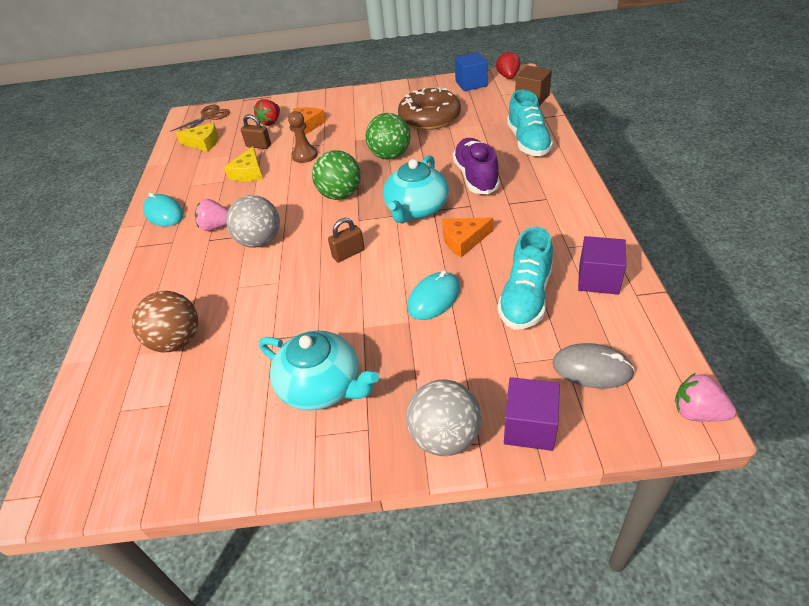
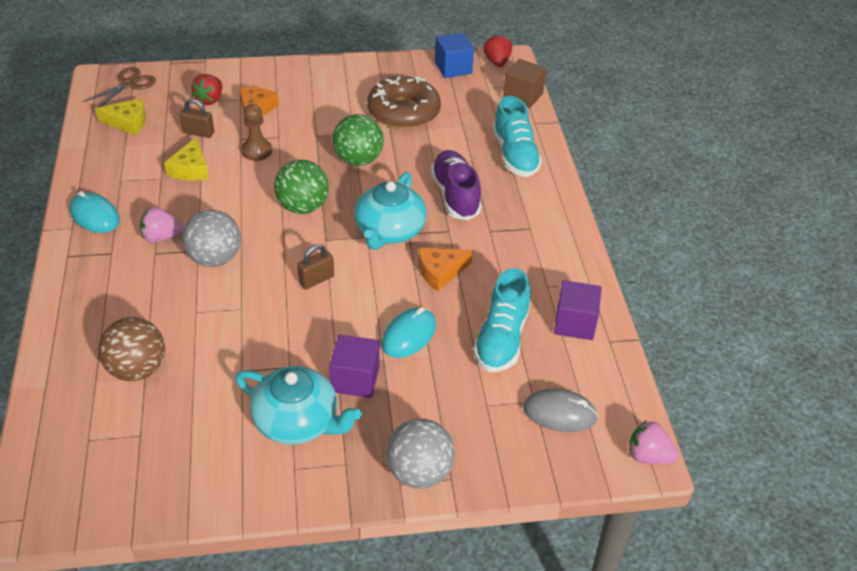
camera: 10 degrees left, 0 degrees up
purple cube [504,377,560,451] -> purple cube moved to [329,334,379,398]

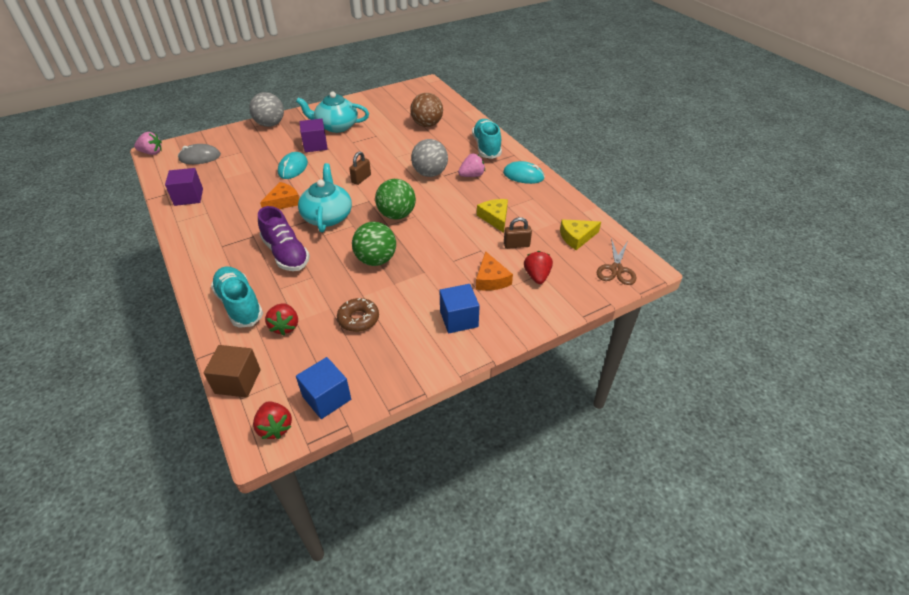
camera: 160 degrees right, 0 degrees up
brown pawn [241,104,272,161] -> none
brown donut [367,76,441,129] -> brown donut [337,298,379,332], size x0.57
turquoise shoe [473,268,531,372] -> turquoise shoe moved to [472,119,502,159]
none -> red strawberry [265,303,298,335]
none -> blue cube [439,284,480,333]

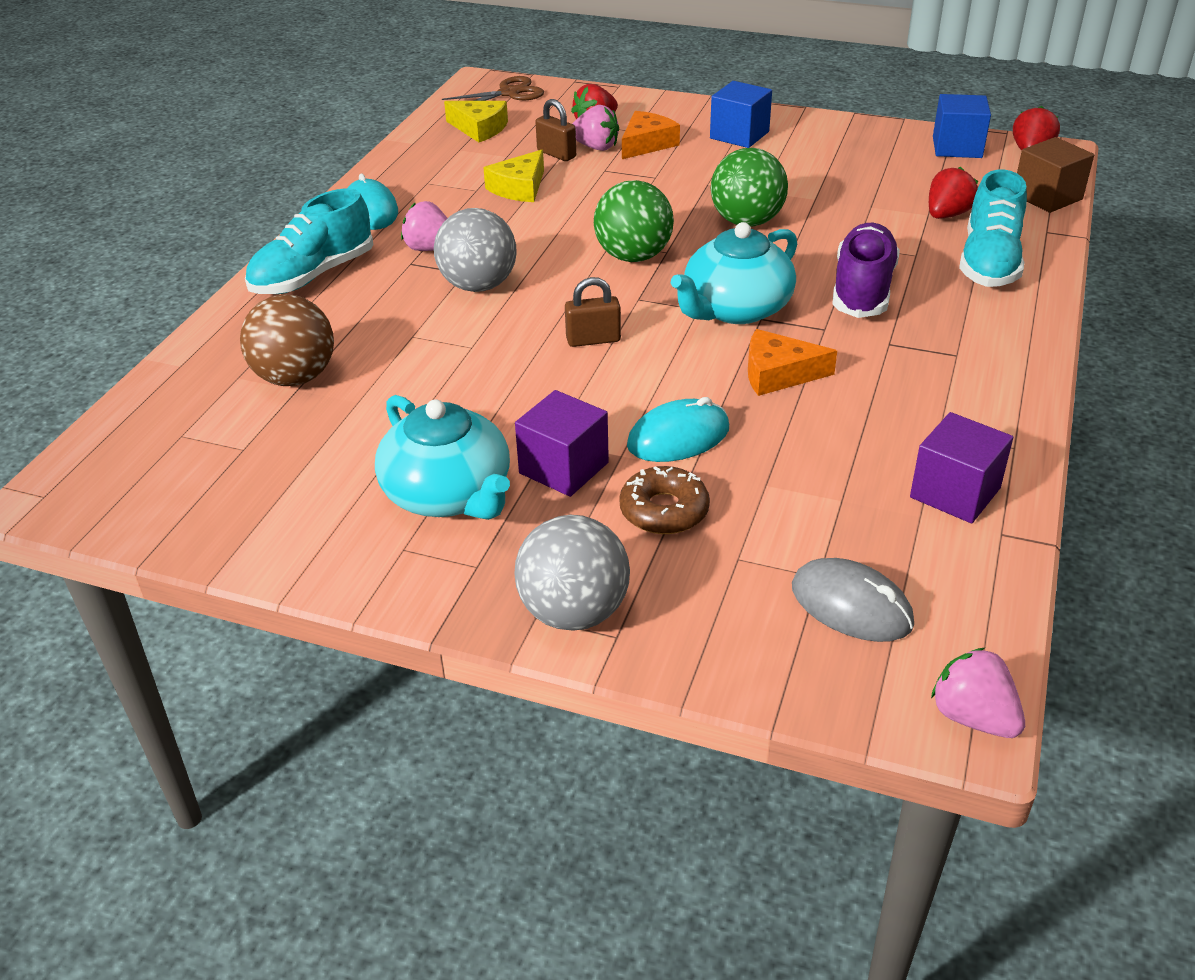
camera: 130 degrees left, 5 degrees down
brown donut [337,298,379,332] -> brown donut moved to [619,466,710,534]
none -> pink strawberry [572,105,619,151]

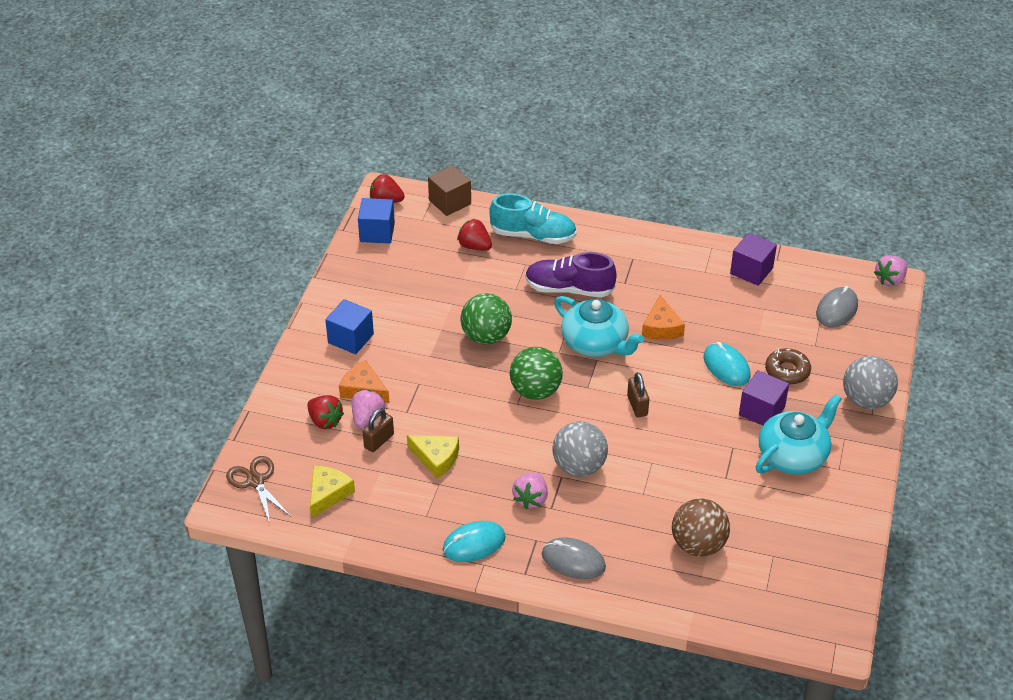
camera: 95 degrees left, 5 degrees up
turquoise shoe [245,189,373,294] -> grey mouse [542,537,606,579]

